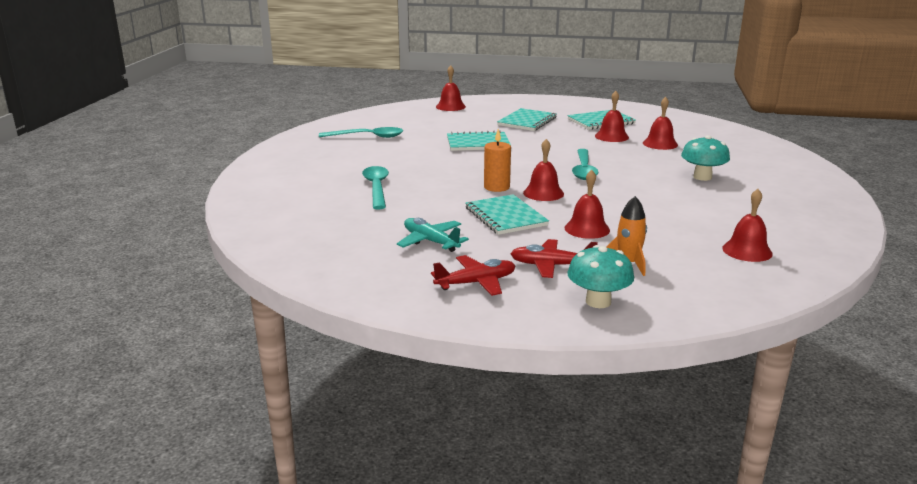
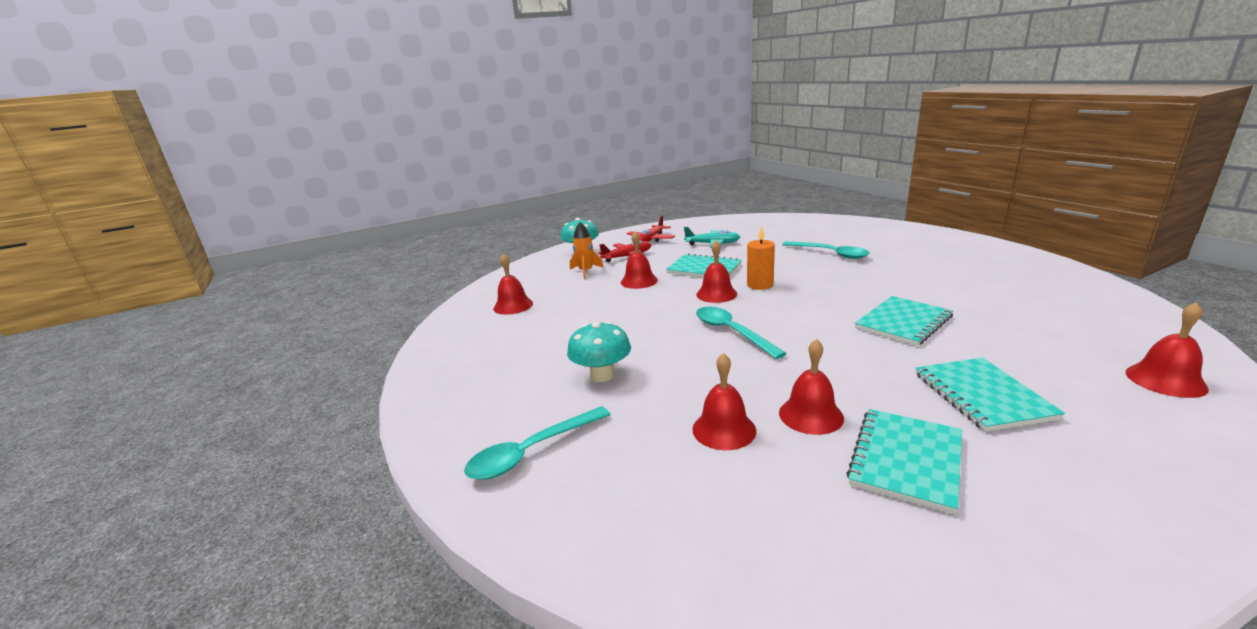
camera: 145 degrees right, 0 degrees up
turquoise spoon [319,127,403,138] -> turquoise spoon moved to [464,406,611,480]

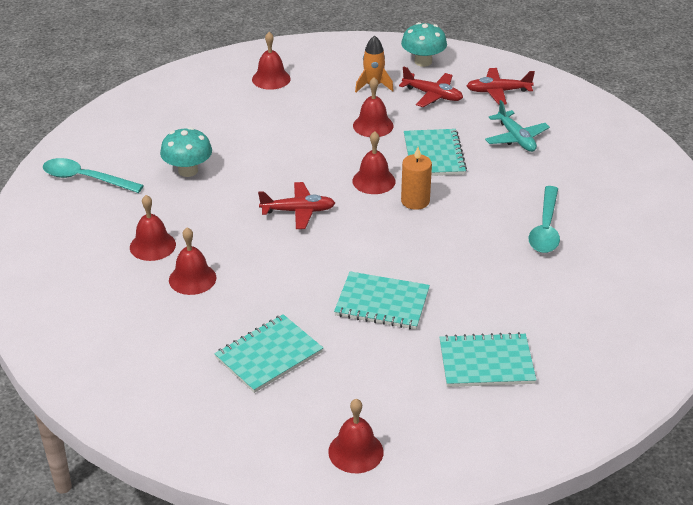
camera: 55 degrees right, 15 degrees up
turquoise spoon [696,307,787,359] -> red plane [258,182,335,229]
turquoise notebook [846,409,962,514] -> turquoise notebook moved to [439,332,536,387]

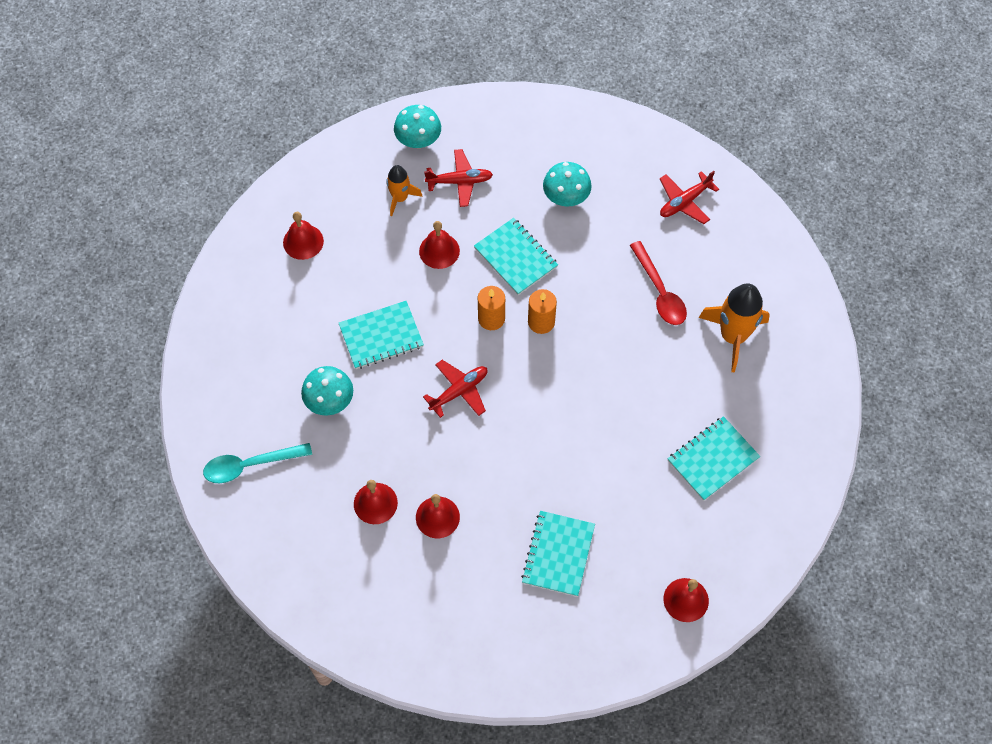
camera: 35 degrees left, 25 degrees up
turquoise notebook [334,271,430,330] -> turquoise notebook moved to [339,301,424,369]
red bell [353,131,396,194] -> orange candle [478,286,505,330]
red plane [467,68,535,105] -> red plane moved to [660,171,719,224]
turquoise plane [485,100,550,152] -> turquoise mushroom [543,162,592,207]
turquoise spoon [529,186,560,253] -> red spoon [630,241,687,325]
none -> orange rocket [699,283,770,372]

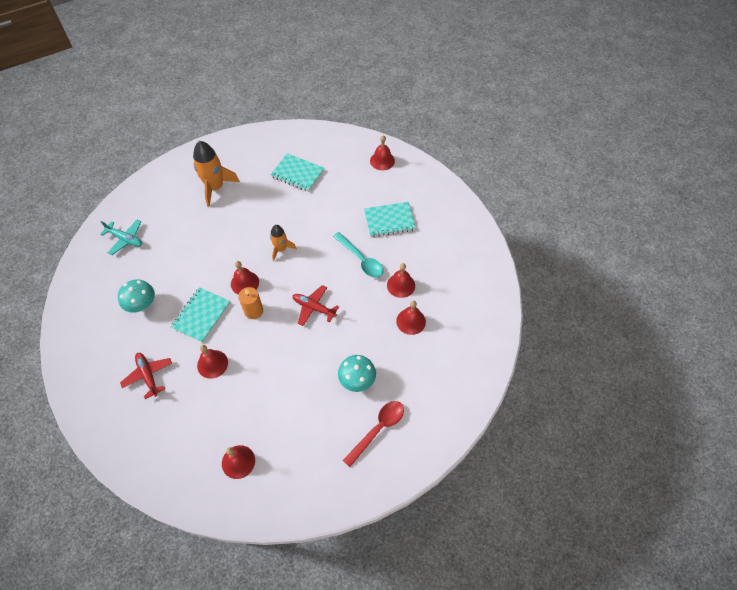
camera: 115 degrees left, 5 degrees down
turquoise spoon [203,443,312,483] -> turquoise spoon moved to [333,232,383,278]
turquoise notebook [339,301,424,369] -> none
orange rocket [386,165,422,216] -> orange rocket moved to [270,225,297,261]
turquoise mushroom [394,105,441,148] -> none
orange candle [528,289,557,334] -> red bell [231,261,259,295]
red spoon [630,241,687,325] -> red spoon moved to [343,401,404,467]
red plane [660,171,719,224] -> turquoise plane [100,220,142,255]

